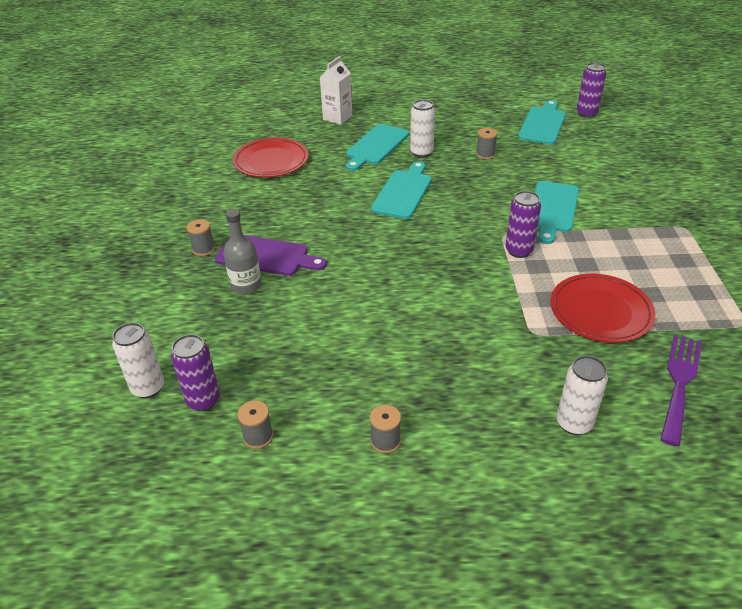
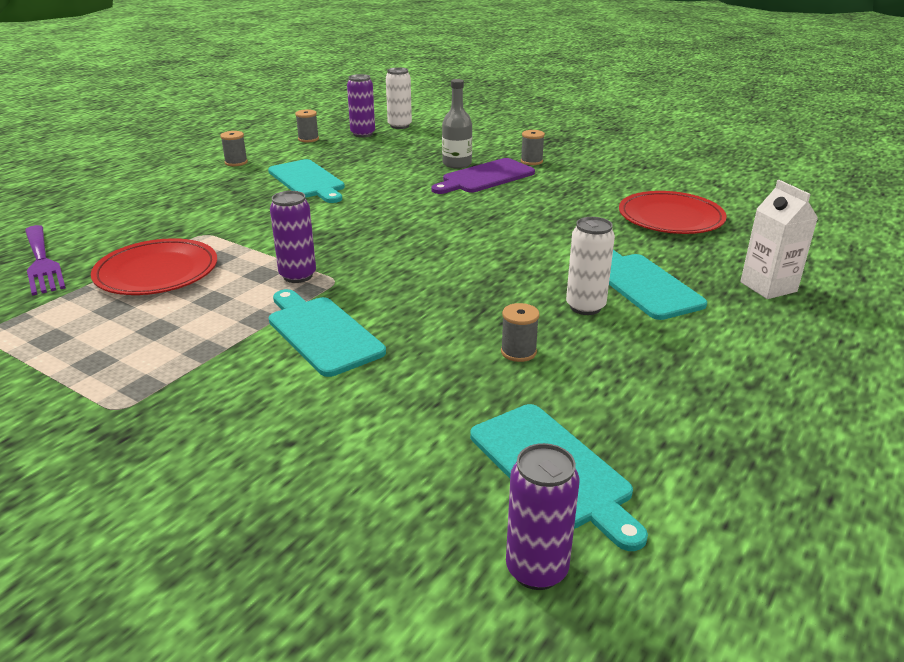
camera: 125 degrees right, 10 degrees down
turquoise cutting board [371,161,432,219] -> turquoise cutting board moved to [268,159,345,203]
white can [557,355,608,435] -> none

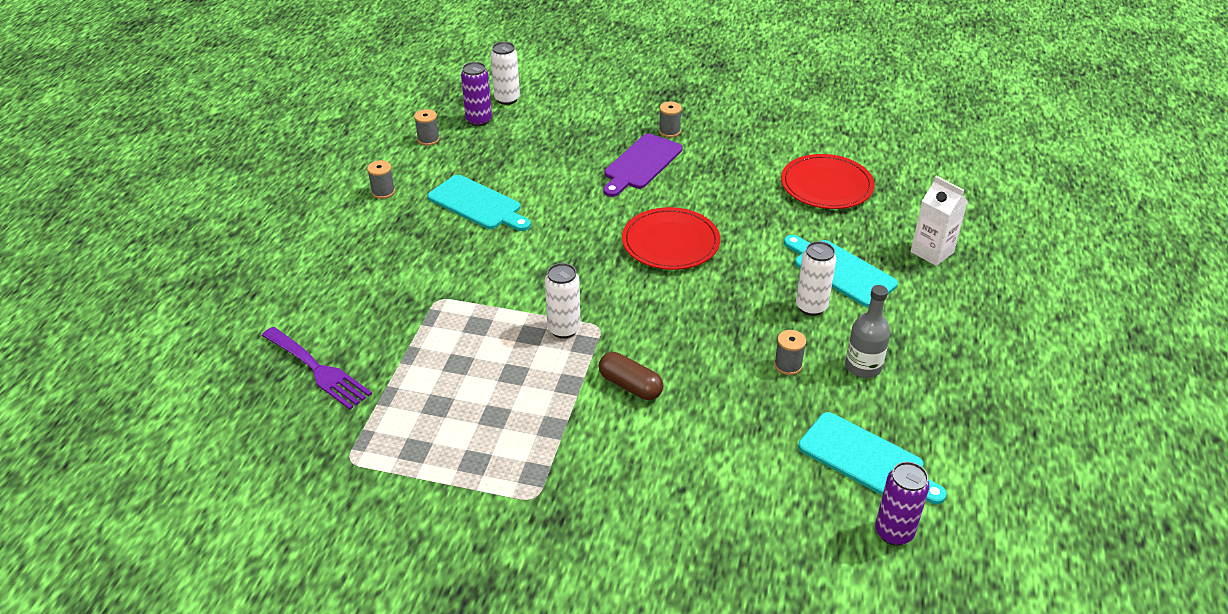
camera: 20 degrees left, 10 degrees up
red plate [91,238,217,295] -> red plate moved to [622,207,720,270]
turquoise cutting board [269,289,386,377] -> brown capsule [599,352,663,400]
purple can [270,191,316,283] -> white can [545,263,581,339]
grey bottle [442,79,472,168] -> grey bottle moved to [845,285,890,378]

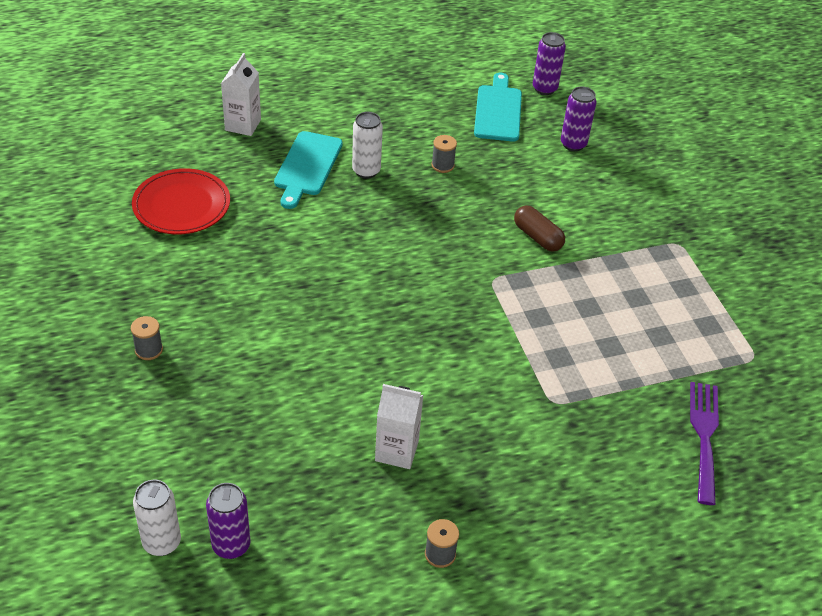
camera: 125 degrees left, 5 degrees up
grey spool [414,109,440,146] -> none
turquoise cutting board [428,175,531,231] -> white carton [375,384,424,469]
white can [545,263,581,339] -> none
brown capsule [599,352,663,400] -> brown capsule turned 45 degrees counterclockwise [514,206,565,252]
purple cutting board [603,134,683,197] -> none
red plate [622,207,720,270] -> none
grey bottle [845,285,890,378] -> none
none -> purple can [561,87,597,151]

